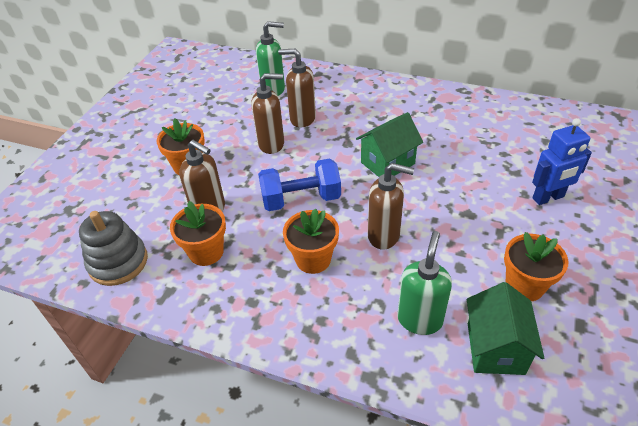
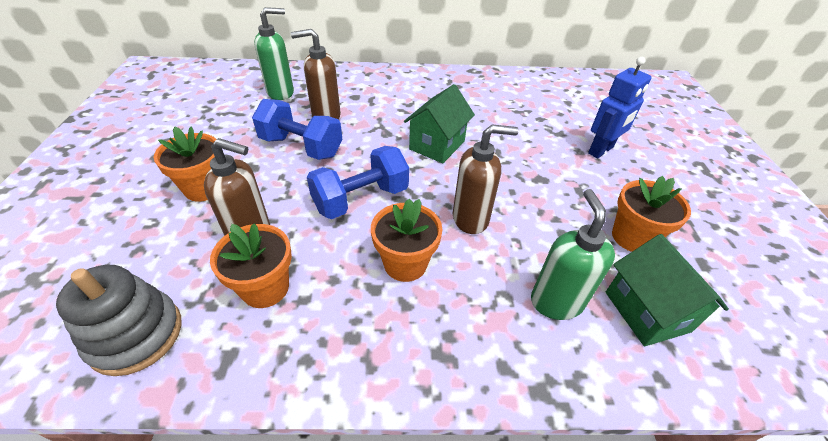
camera: 25 degrees left, 0 degrees up
brown soap dispenser [251,73,284,154] -> blue dumbbell [252,99,342,160]

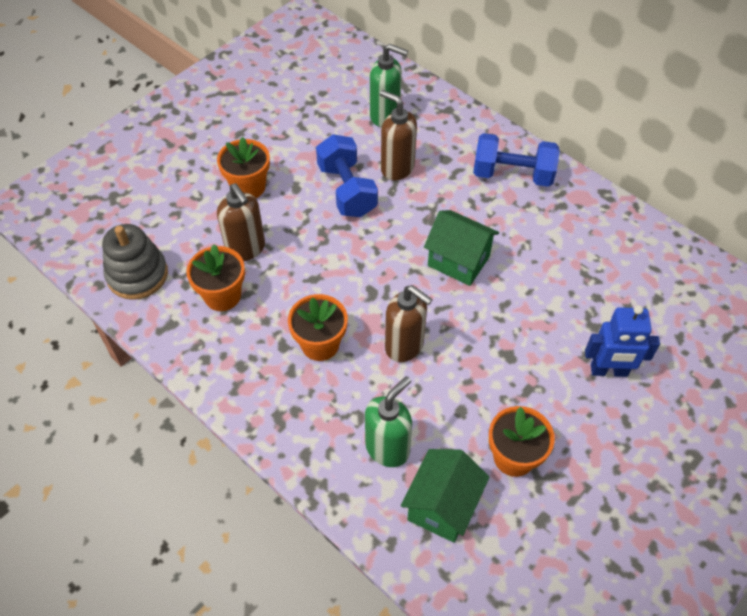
camera: 45 degrees right, 10 degrees up
blue dumbbell [307,146,409,219] -> blue dumbbell moved to [473,133,560,187]
green house [404,84,475,163] -> green house turned 45 degrees clockwise [424,210,499,286]

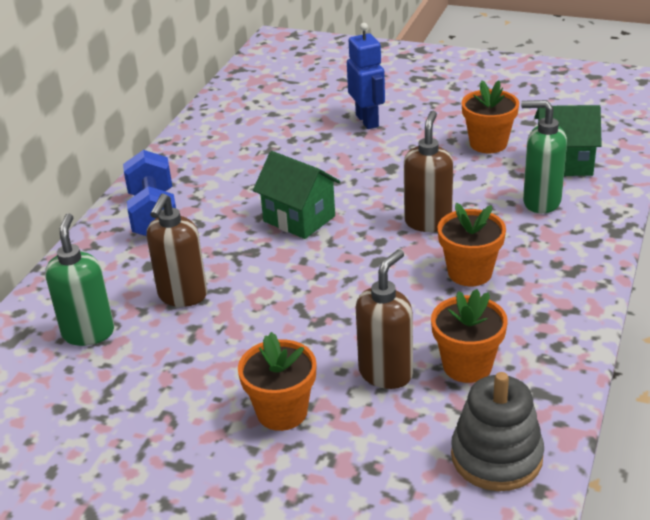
camera: 110 degrees left, 20 degrees down
blue dumbbell [316,134,378,217] -> none
green house [424,210,499,286] -> green house turned 60 degrees counterclockwise [253,151,340,239]

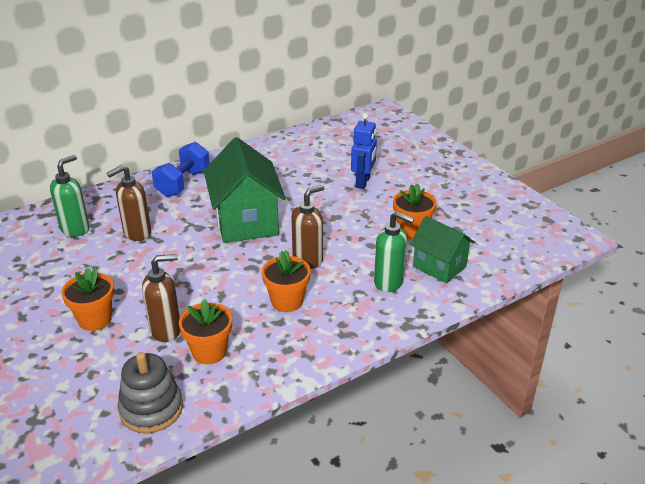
camera: 35 degrees right, 0 degrees up
green house [253,151,340,239] -> green house [204,137,286,243], size x1.65
green soap dispenser [521,100,567,213] -> green soap dispenser turned 150 degrees clockwise [374,211,415,292]

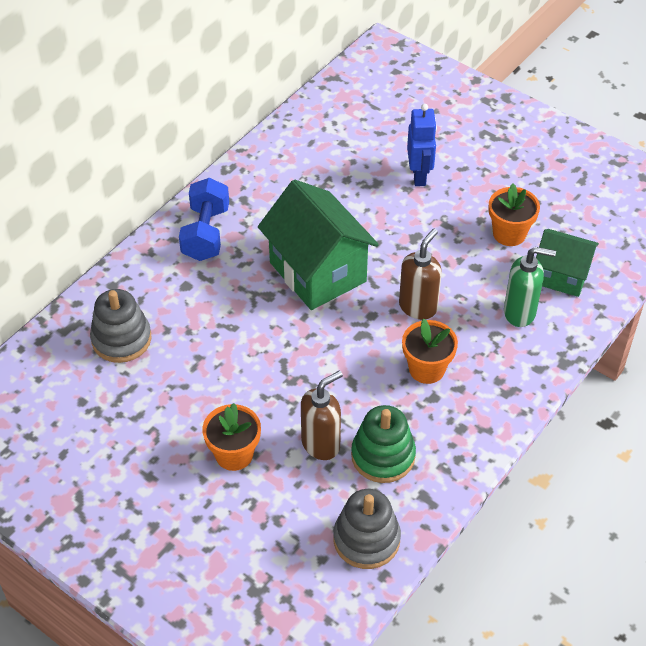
camera: 20 degrees left, 15 degrees up
green soap dispenser [50,155,90,237] -> grey stacking toy [90,289,151,363]
brown soap dispenser [107,165,151,241] -> none
orange flower pot [179,299,232,364] -> green stacking toy [351,405,416,483]

